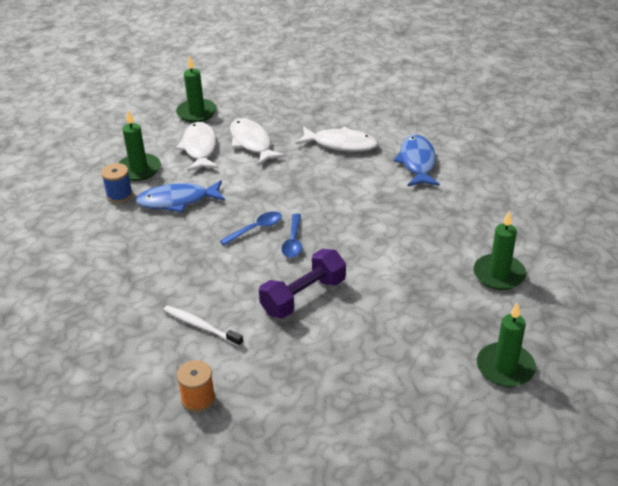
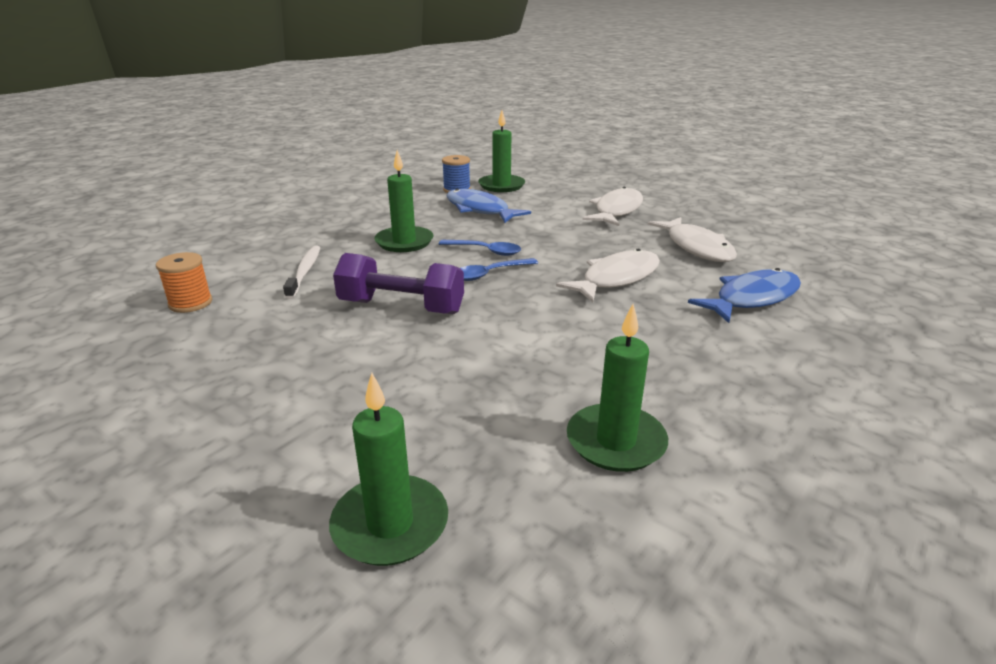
camera: 55 degrees right, 10 degrees down
green candle [176,56,217,123] -> green candle moved to [374,150,433,252]
white fish [176,122,218,172] -> white fish moved to [556,249,660,302]

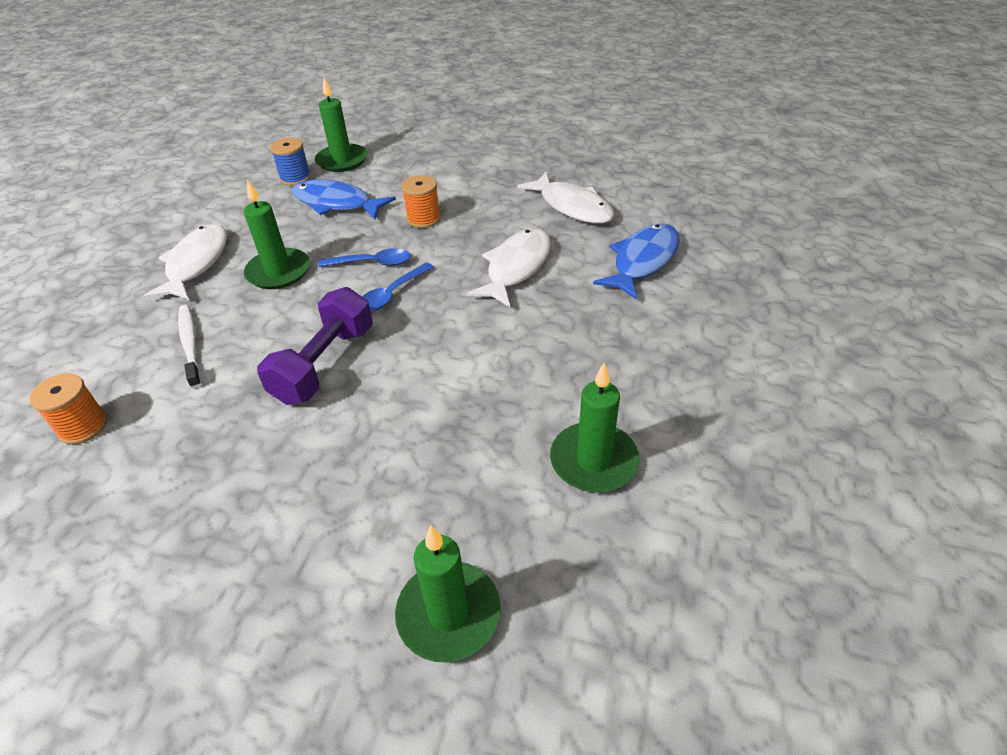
camera: 20 degrees left, 15 degrees up
purple dumbbell [333,253,464,314] -> purple dumbbell turned 60 degrees counterclockwise [257,287,373,405]
white fish [582,186,643,226] -> white fish moved to [144,224,227,300]
none -> orange spool [402,175,441,228]

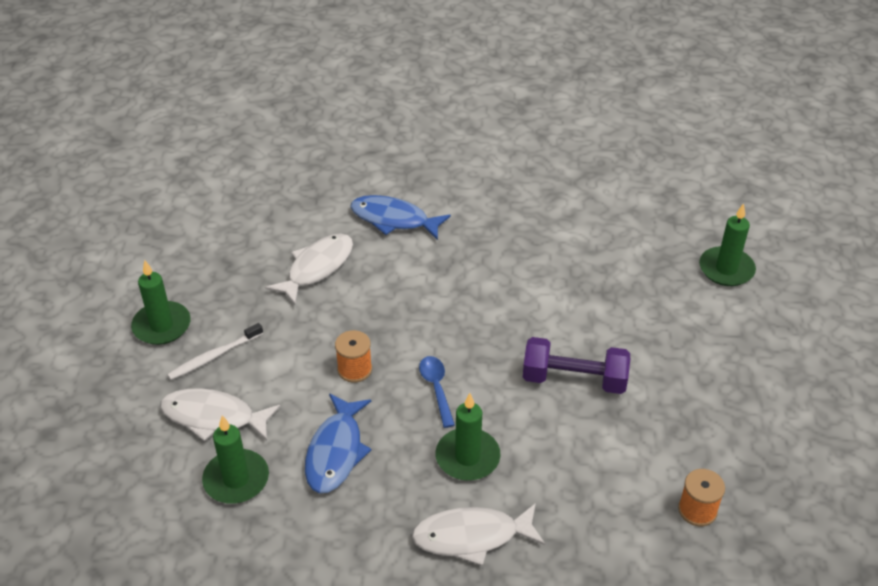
camera: 105 degrees left, 0 degrees up
white toothbrush [178,305,201,388] -> white toothbrush moved to [167,323,263,380]
blue spool [270,138,311,186] -> none
blue spoon [362,262,434,312] -> none
white fish [467,228,551,307] -> white fish moved to [160,388,281,441]
green candle [550,362,639,493] -> green candle moved to [131,260,190,345]

